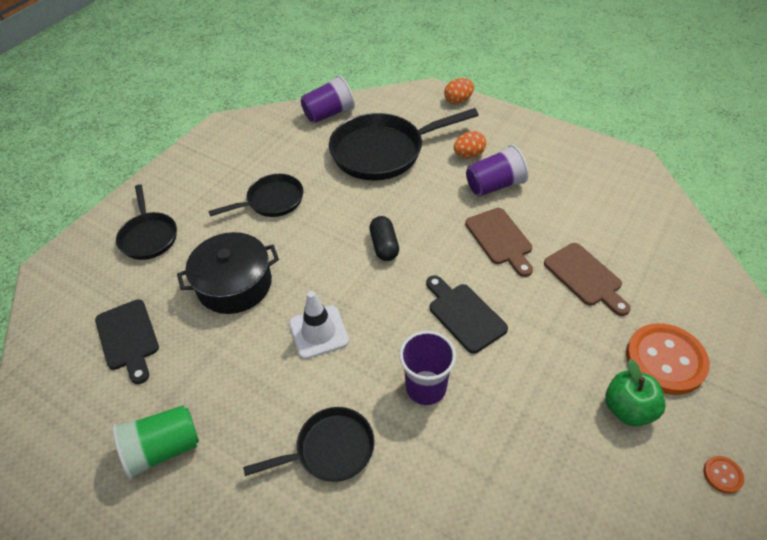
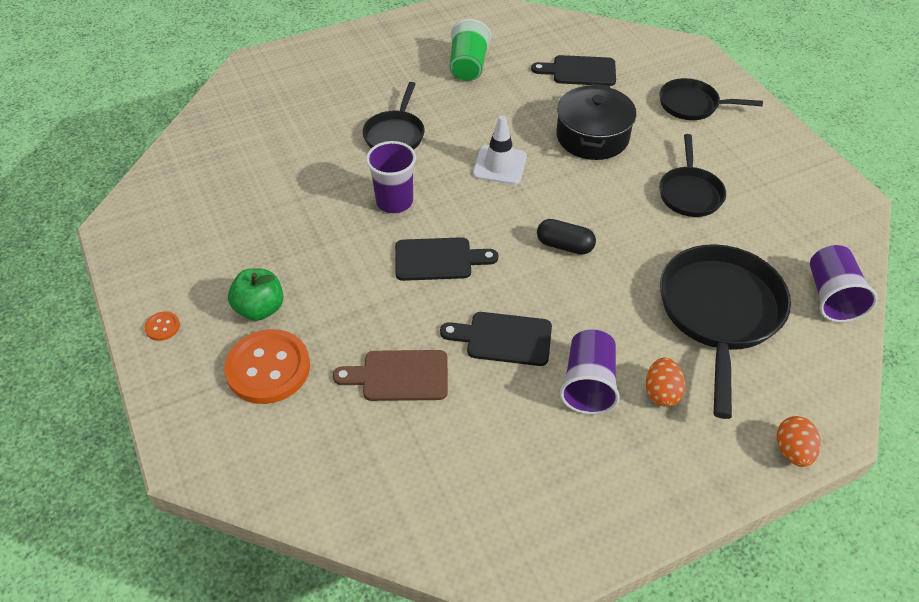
camera: 120 degrees right, 0 degrees up
brown cutting board [465,208,533,277] -> black cutting board [440,312,552,366]

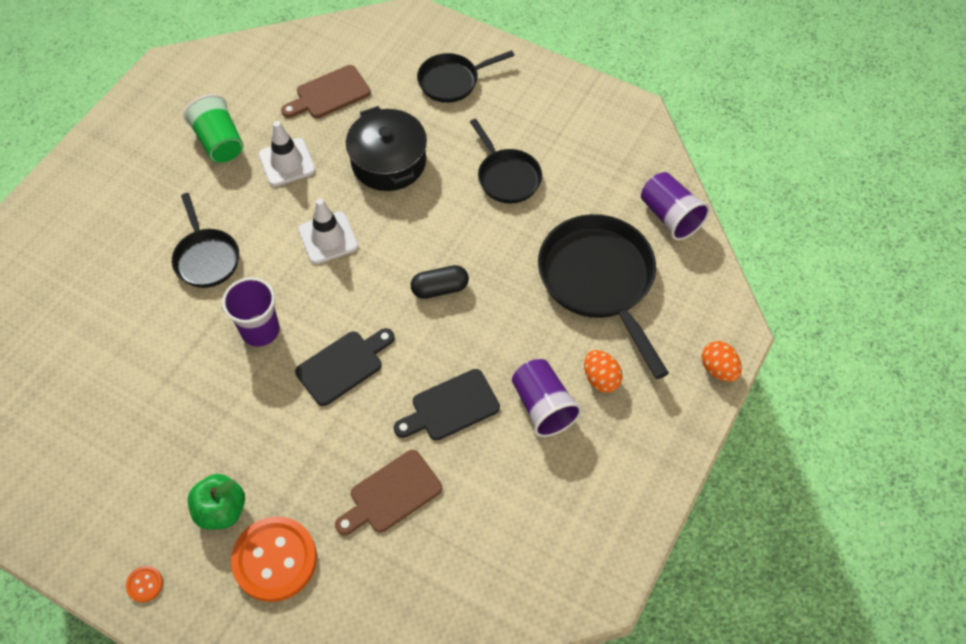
camera: 35 degrees left, 10 degrees up
black cutting board [531,55,616,86] -> brown cutting board [281,65,371,118]
none -> white traffic cone [259,121,316,186]

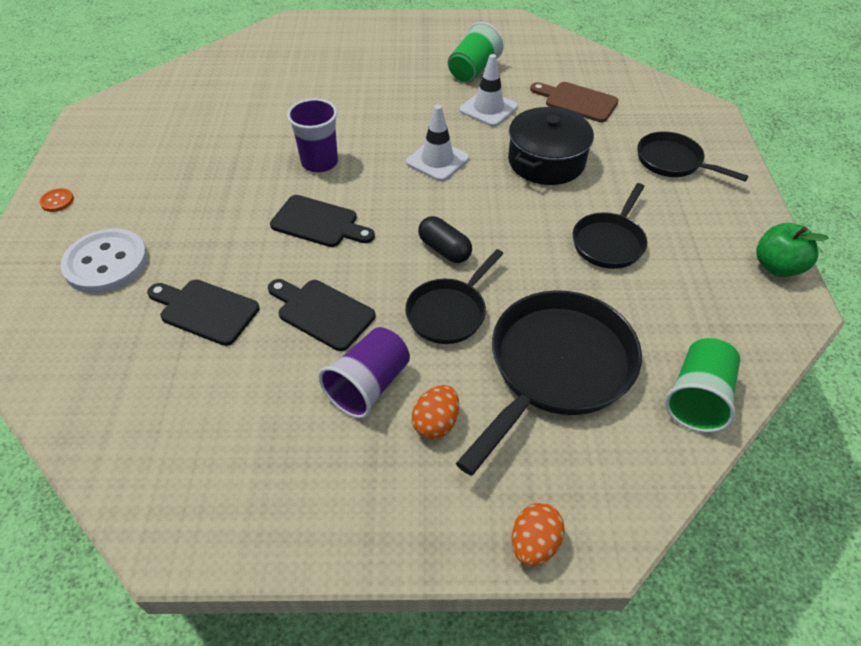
camera: 60 degrees right, 10 degrees down
black pan [172,193,239,288] -> black pan moved to [405,249,504,344]
green apple [188,474,245,530] -> green apple moved to [756,223,829,277]
orange button [231,516,317,602] -> white button [60,229,148,294]
brown cutting board [335,450,442,535] -> black cutting board [147,280,259,346]
purple cup [641,172,710,240] -> green cup [665,338,740,433]

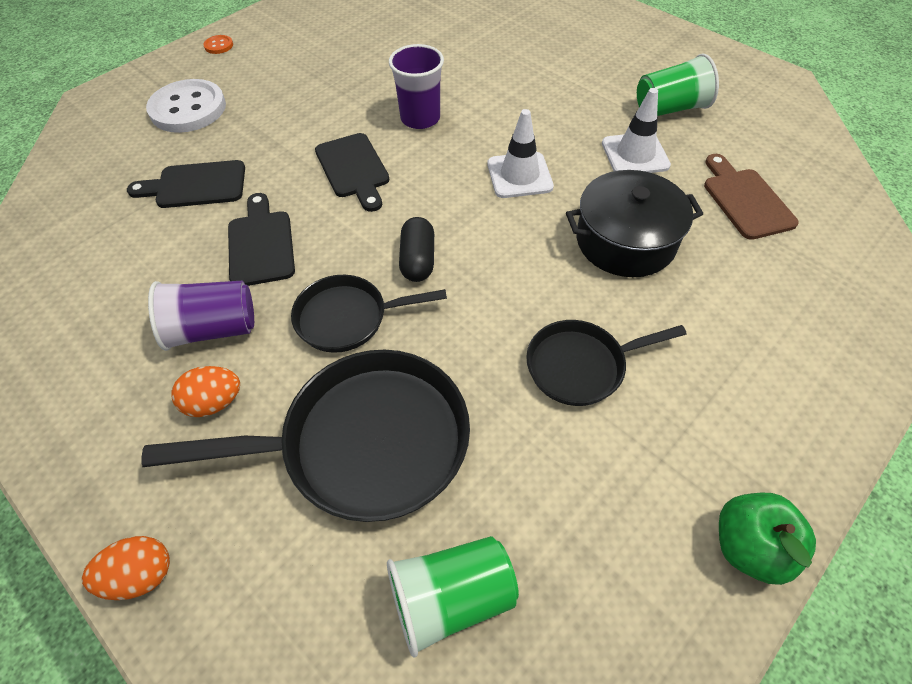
camera: 45 degrees right, 5 degrees up
black cutting board [147,280,259,346] -> black cutting board turned 75 degrees counterclockwise [127,160,245,208]
black pan [637,131,748,181] -> none

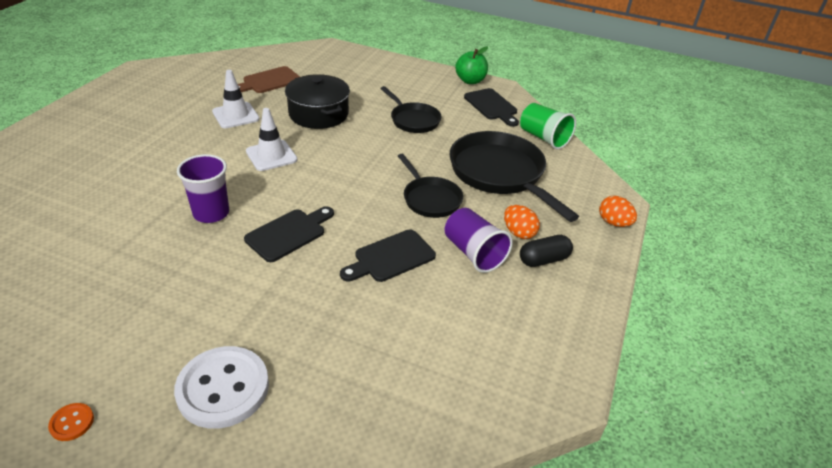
camera: 115 degrees left, 15 degrees down
black cutting board [127,160,245,208] -> black cutting board moved to [464,88,519,127]
black capsule [399,217,434,282] -> black capsule moved to [520,235,573,267]
green cup [637,54,719,116] -> none

